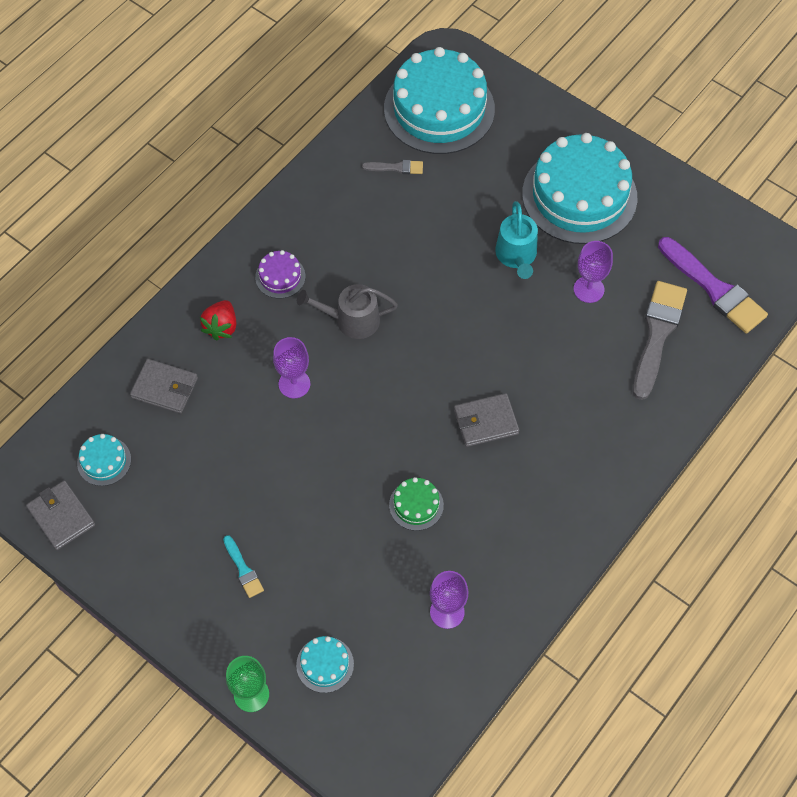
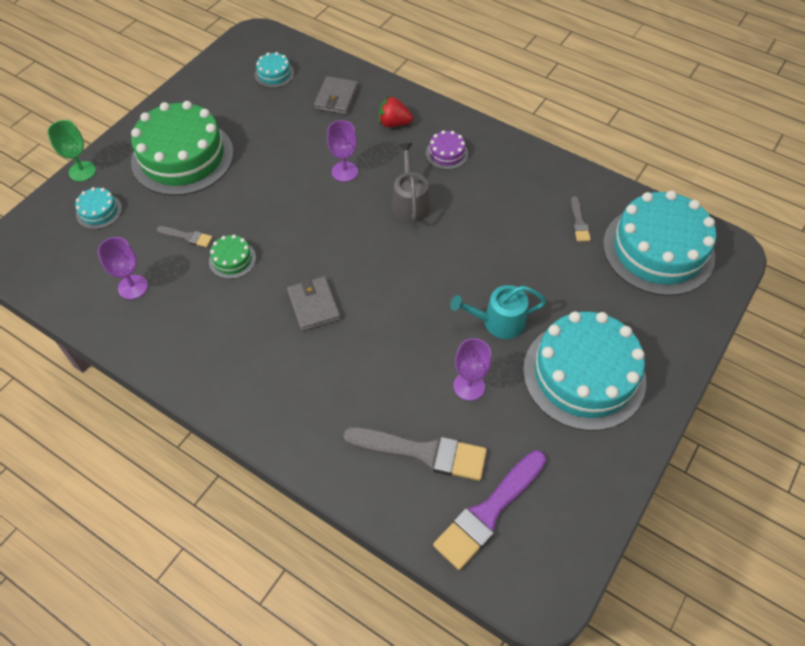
camera: 85 degrees right, 5 degrees down
grey wallet [26,480,95,550] -> none
turquoise brush [223,535,264,598] -> green cake [131,101,234,196]
none -> grey brush [157,226,213,247]

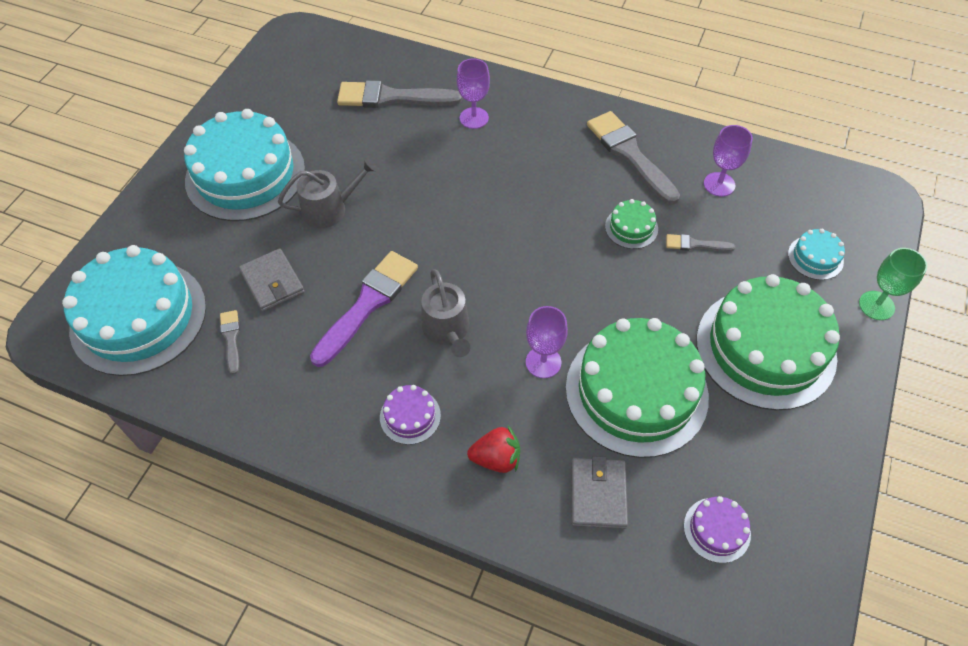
camera: 170 degrees right, 0 degrees up
turquoise cake [255,52,294,88] -> purple cake [684,496,751,563]
grey wallet [287,276,341,331] -> grey wallet moved to [239,248,305,312]
purple brush [433,450,546,570] -> purple brush moved to [310,251,418,367]
turquoise watering can [450,285,546,339] -> grey watering can [278,158,377,228]
purple goblet [453,338,492,401] -> purple goblet moved to [457,59,490,129]
none -> green cake [566,318,709,458]
none -> grey brush [587,111,680,205]

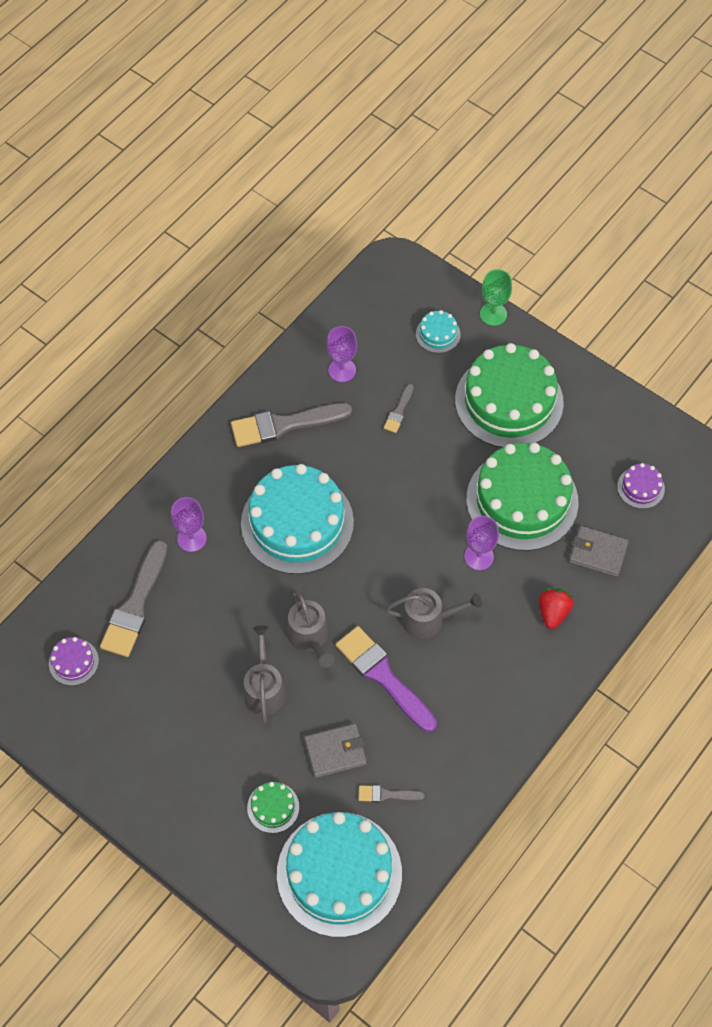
camera: 75 degrees left, 5 degrees up
turquoise cake [184,109,305,221] -> turquoise cake moved to [241,464,354,574]
purple cake [380,385,441,445] -> purple cake moved to [49,637,99,686]
green cake [605,199,658,249] -> green cake moved to [247,782,299,833]
none -> grey watering can [287,588,334,668]

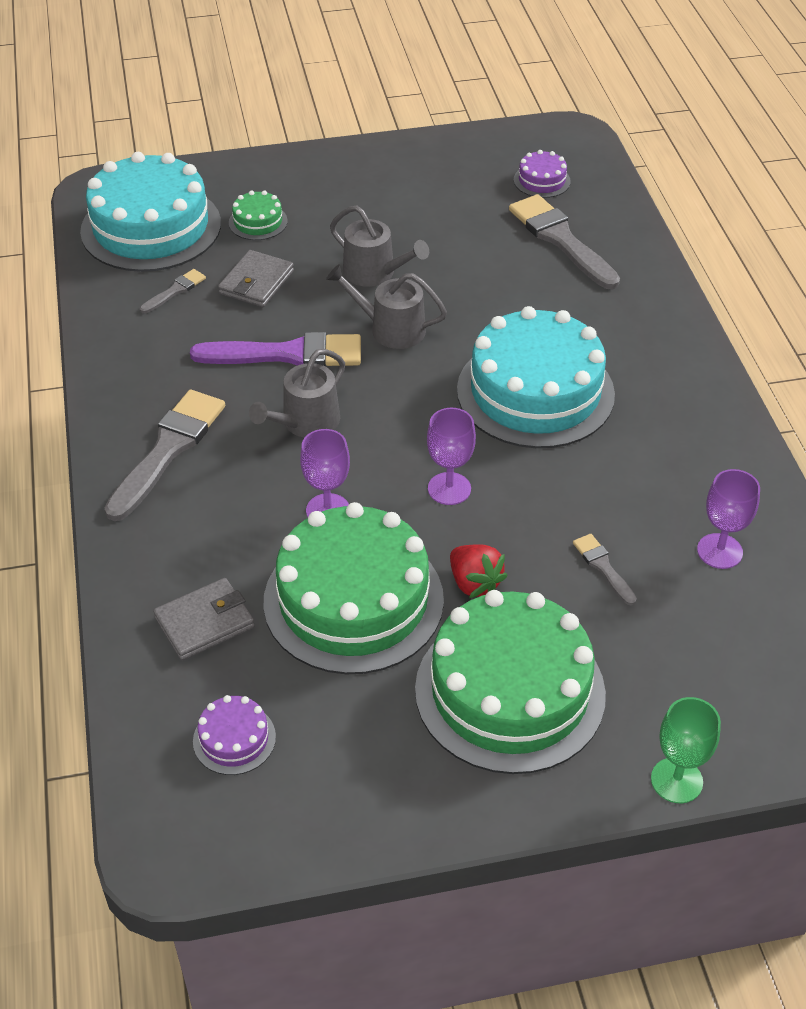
camera: 130 degrees right, 15 degrees down
purple goblet [171,497,207,552] -> purple goblet moved to [427,408,476,505]
grey brush [231,403,352,447] -> grey brush moved to [104,390,225,521]
turquoise cake [416,310,461,353] -> none
red strawberry [538,588,573,629] -> red strawberry moved to [450,544,508,598]

